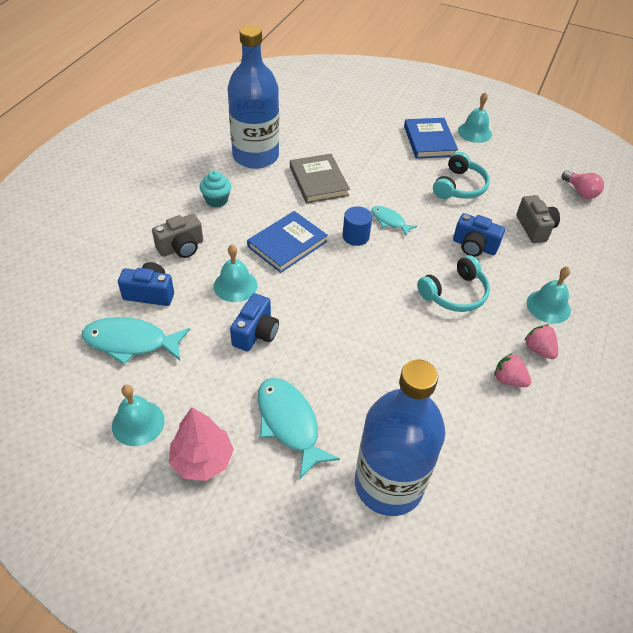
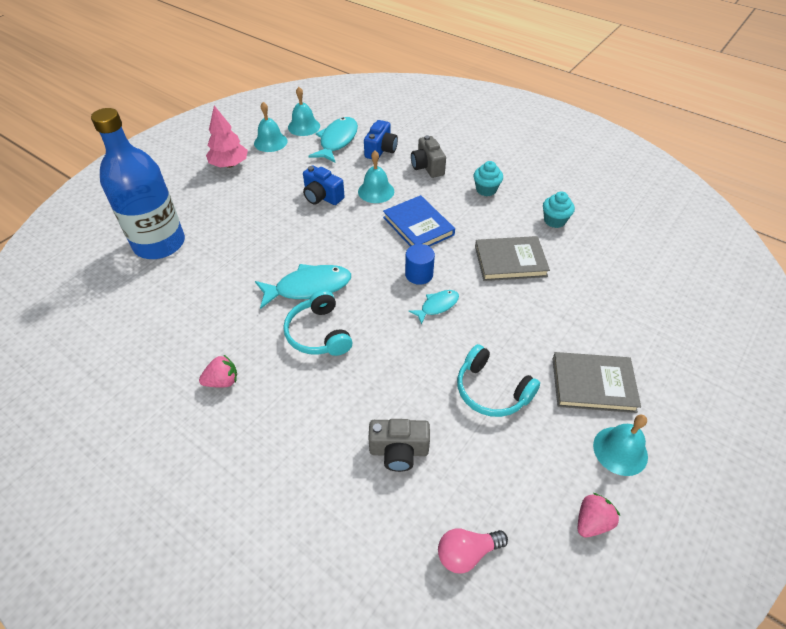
camera: 105 degrees right, 0 degrees up
blue bottle [228,25,279,169] -> turquoise cupcake [543,191,575,228]
turquoise fish [258,378,340,479] -> turquoise fish moved to [255,264,351,309]
blue book [404,118,458,159] -> grey book [552,352,641,413]
blue camera [453,213,505,257] -> none
pink strawberry [494,353,531,387] -> pink strawberry moved to [578,493,620,537]
turquoise bell [527,267,571,324] -> turquoise bell moved to [288,87,320,136]

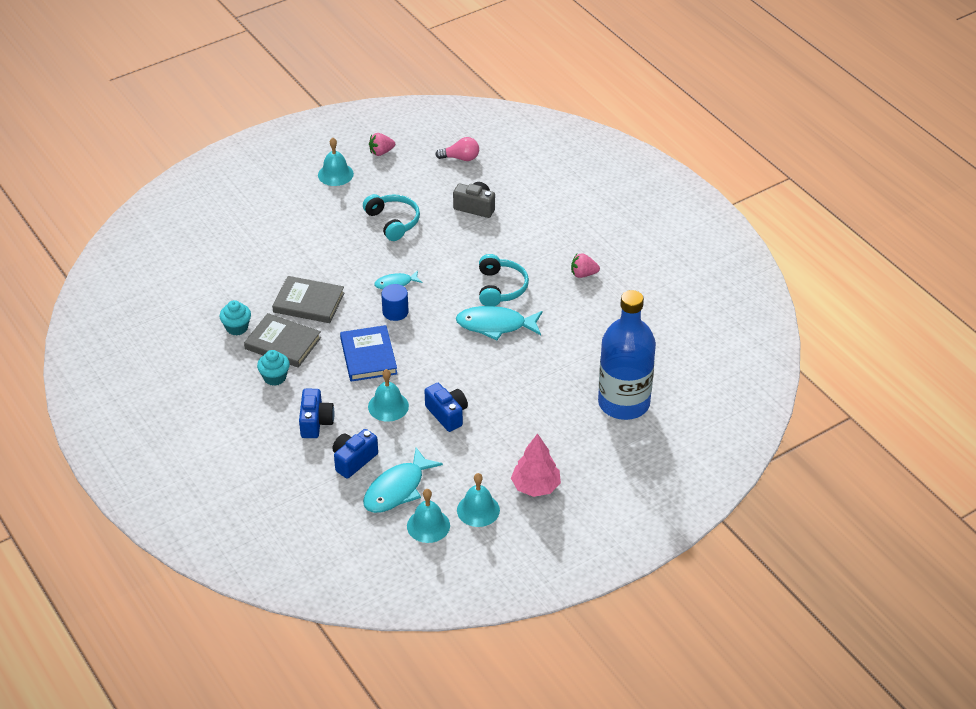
camera: 160 degrees left, 5 degrees down
grey camera [411,135,446,178] -> blue camera [299,389,335,438]
grey book [552,352,641,413] -> grey book moved to [244,313,321,368]

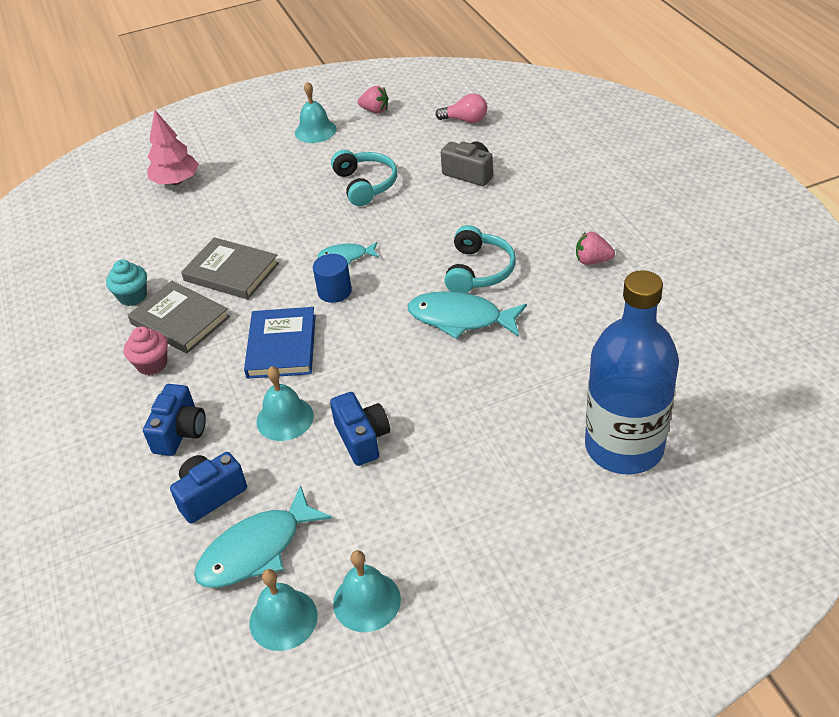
camera: 15 degrees right, 0 degrees up
turquoise cupcake [257,350,290,386] -> pink cupcake [124,327,168,375]
pink strawberry [369,133,395,156] -> pink strawberry turned 150 degrees counterclockwise [358,86,389,114]
pink tree [511,433,561,497] -> pink tree moved to [148,110,199,185]

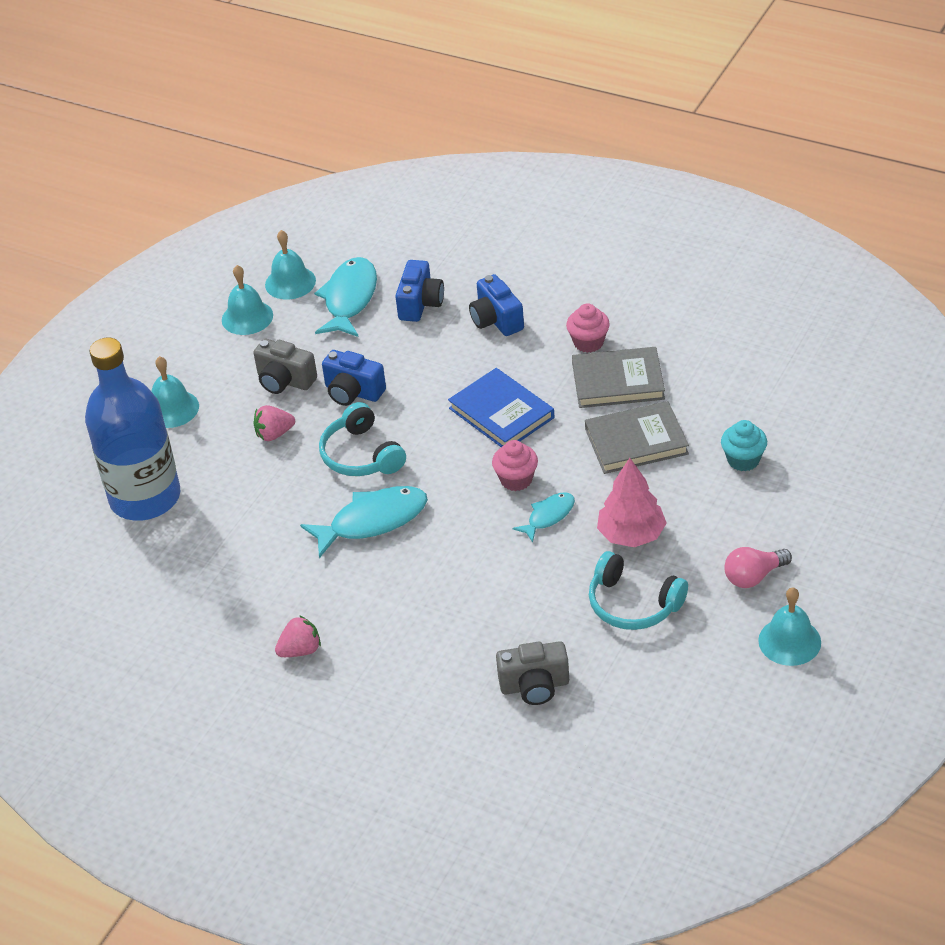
camera: 140 degrees right, 0 degrees up
turquoise cupcake [106,260,147,306] -> turquoise cupcake moved to [721,420,767,471]
pink tree [148,110,199,185] -> pink tree moved to [597,458,667,547]
turquoise bell [256,366,314,441] -> turquoise bell moved to [152,356,199,428]
blue cylinder [313,254,352,303] -> pink cupcake [492,440,538,491]
pink strawberry [358,86,389,114] -> pink strawberry moved to [253,405,295,441]
pink light bulb [435,93,487,123] -> pink light bulb moved to [724,547,792,588]
turquoise headphones [444,225,516,293] -> turquoise headphones moved to [319,402,406,476]
none -> grey camera [253,339,317,394]

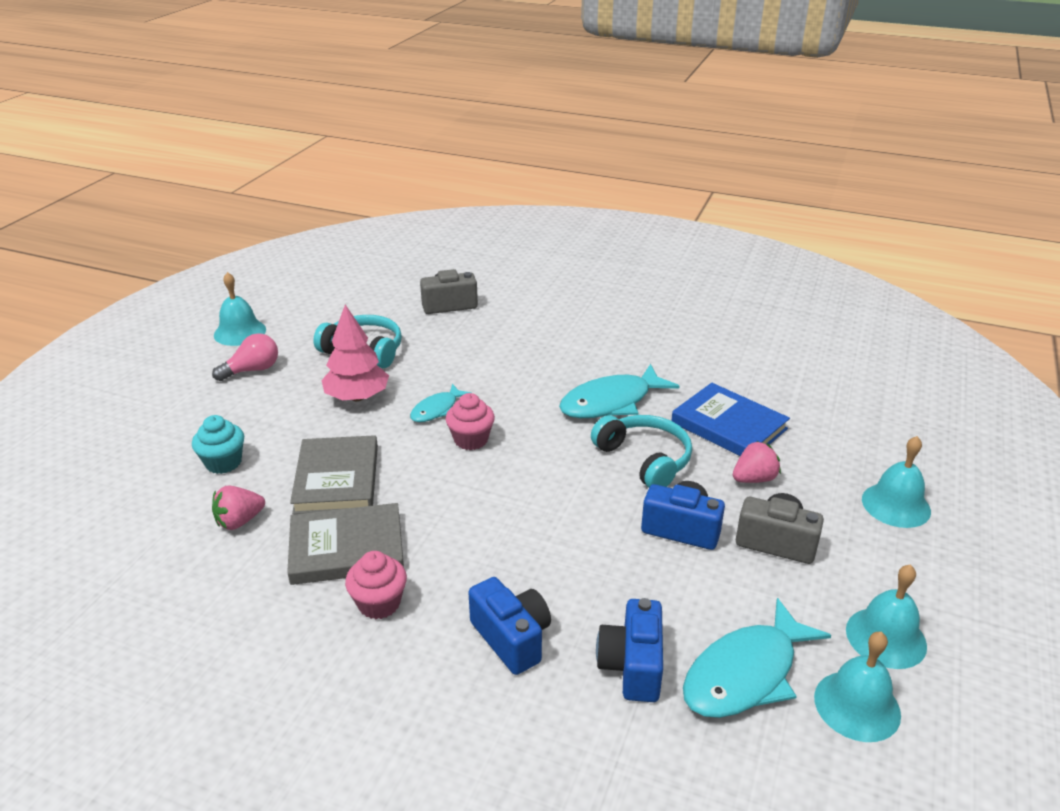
camera: 170 degrees right, 10 degrees down
blue bottle [85,338,180,521] -> none
pink strawberry [275,615,321,657] -> pink strawberry moved to [212,485,265,530]
turquoise fish [314,257,377,337] -> turquoise fish turned 45 degrees clockwise [683,598,831,718]
blue book [448,368,554,447] -> blue book moved to [671,383,790,456]
grey book [585,401,689,474] -> grey book turned 75 degrees counterclockwise [290,435,378,515]

